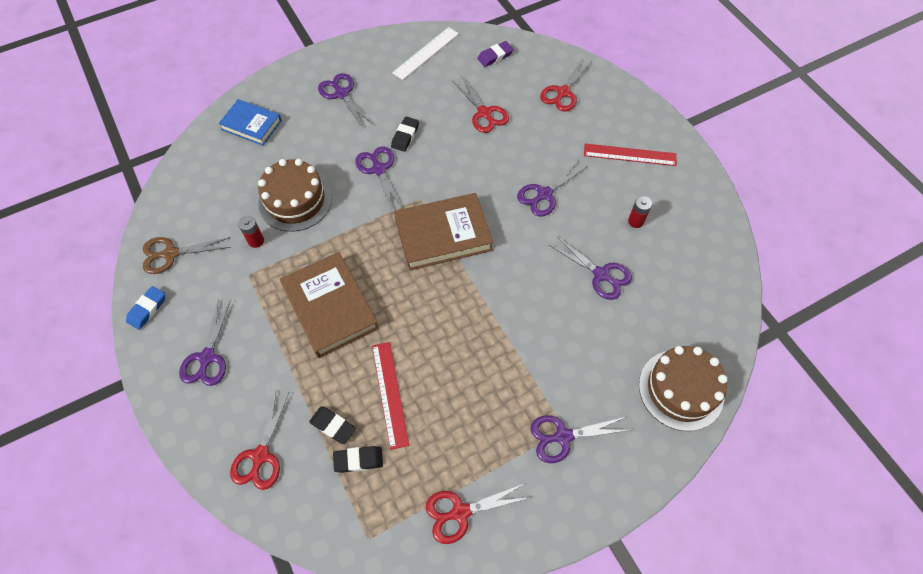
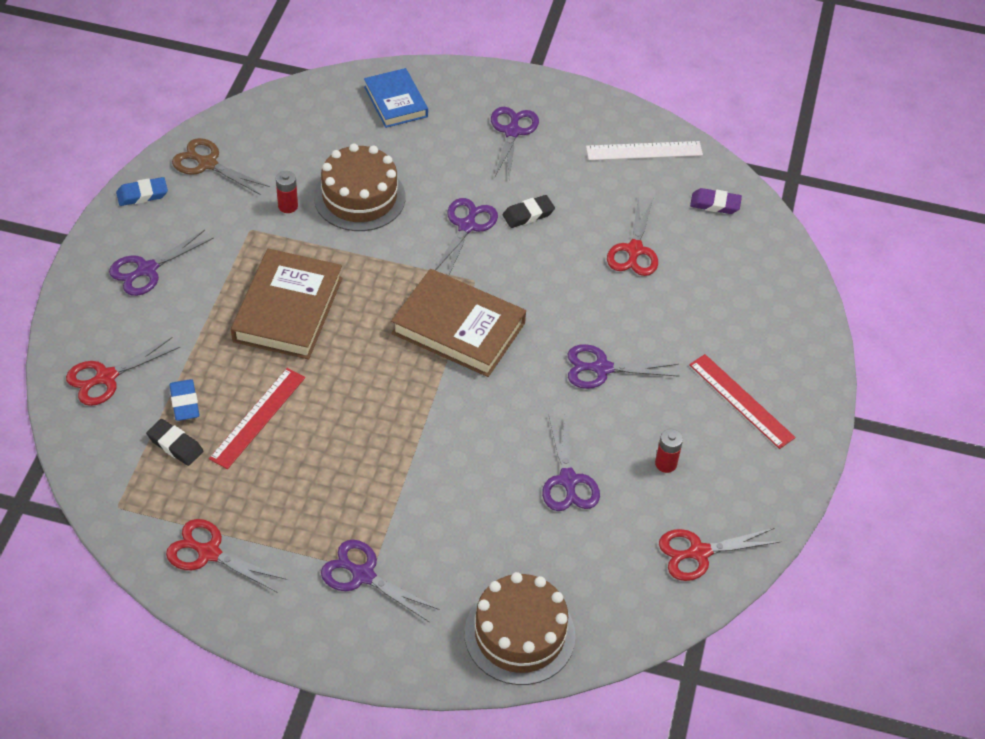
camera: 40 degrees right, 10 degrees down
black eraser [309,406,356,444] -> blue eraser [169,379,199,421]
red scissors [540,59,592,112] -> red scissors moved to [659,528,781,581]

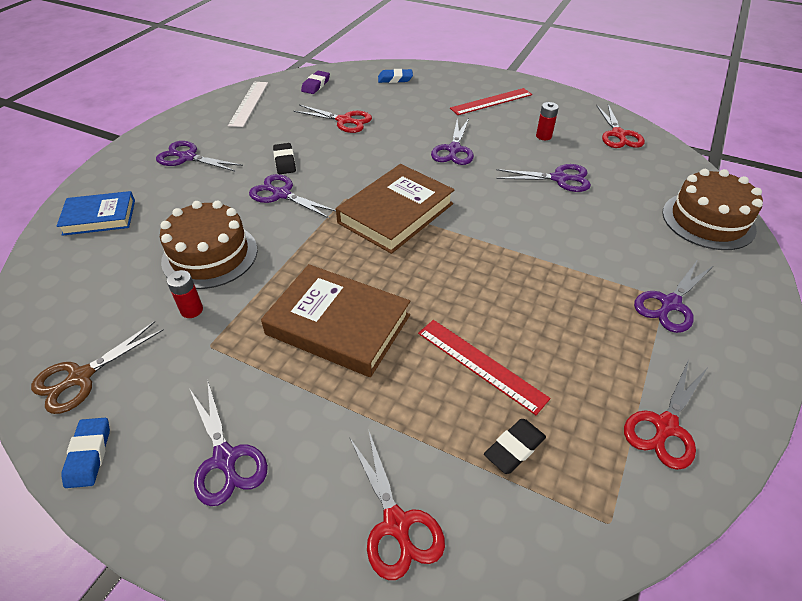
camera: 75 degrees left, 5 degrees down
blue eraser [169,379,199,421] -> blue eraser moved to [378,69,413,83]

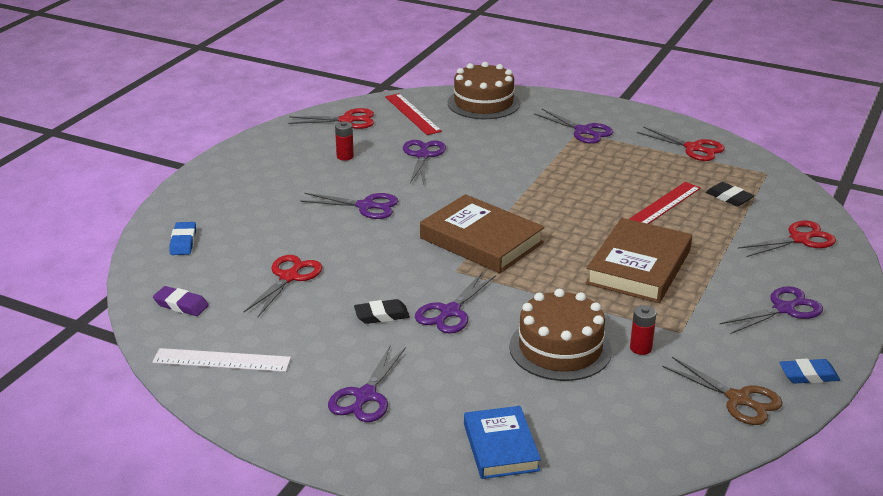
camera: 90 degrees left, 15 degrees down
red ruler [450,88,532,115] -> red ruler moved to [385,93,442,135]

